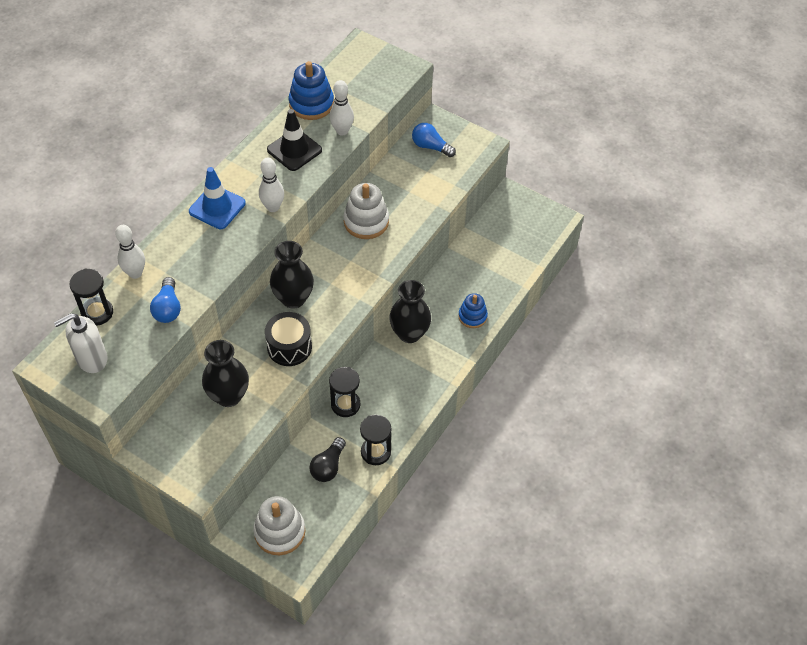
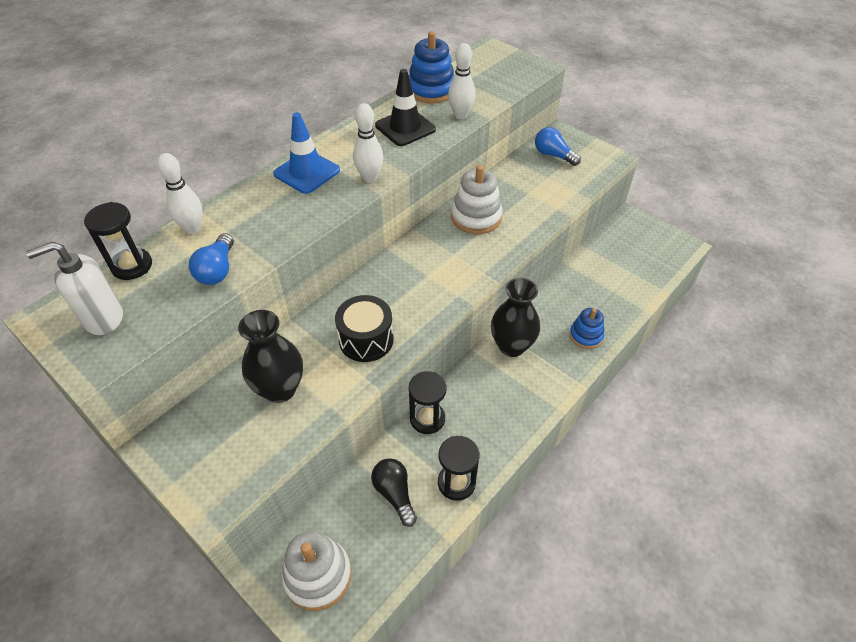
camera: 10 degrees right, 5 degrees down
black vase [270,241,314,309] -> none
black light bulb [309,437,346,482] -> black light bulb turned 120 degrees clockwise [371,458,417,527]

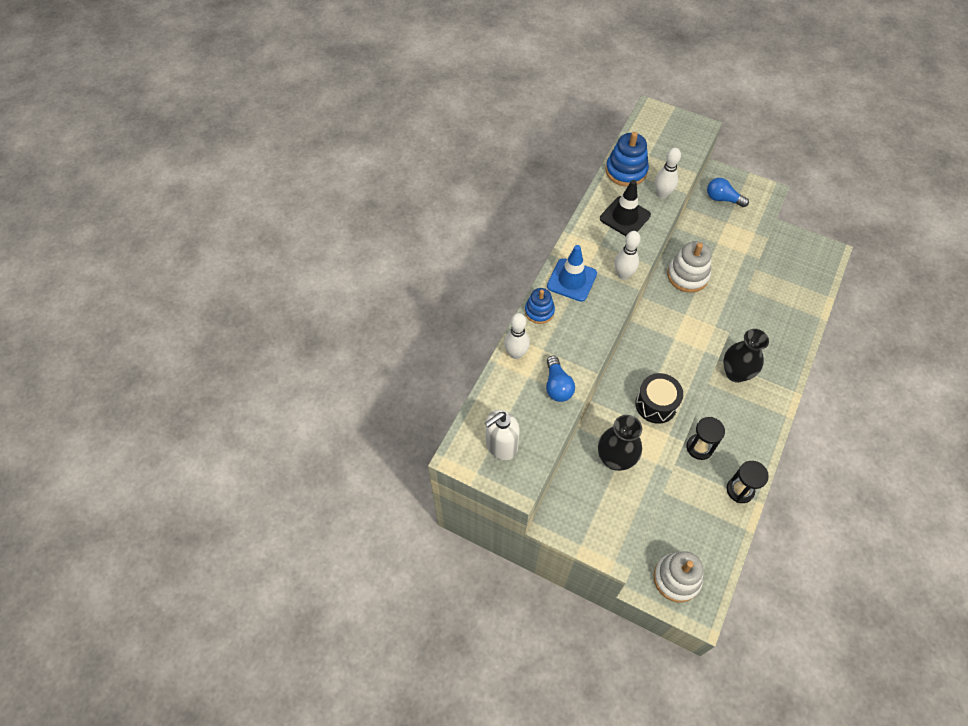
camera: 15 degrees left, 10 degrees up
black hourglass [84,202,152,280] -> none
black light bulb [371,458,417,527] -> none
blue stacking toy [570,308,604,349] -> blue stacking toy moved to [525,288,555,324]

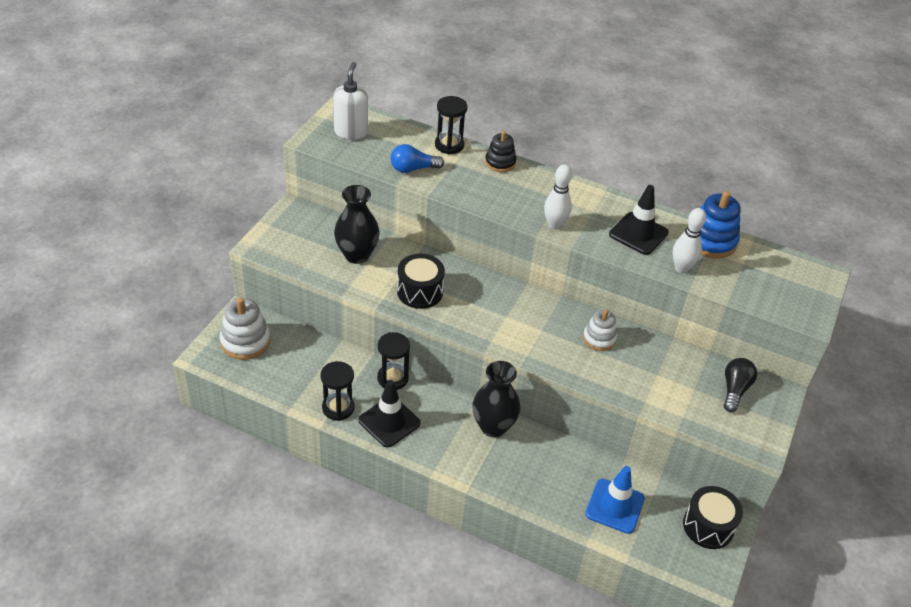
camera: 85 degrees right, 15 degrees down
white soap dispenser [485,410,520,460] -> white soap dispenser turned 45 degrees clockwise [333,62,368,140]
white bowling pin [504,313,530,359] -> black hourglass [435,96,468,154]
blue stacking toy [525,288,555,324] -> black stacking toy [485,131,516,172]
blue traffic cone [547,245,597,302] -> blue traffic cone moved to [585,466,645,534]
white stacking toy [667,241,711,293] -> white stacking toy [583,310,617,351], size x0.64
blue light bulb [707,178,749,207] -> black light bulb [724,358,757,412]
none -> black traffic cone [358,380,421,447]
none -> black drum [683,486,743,549]

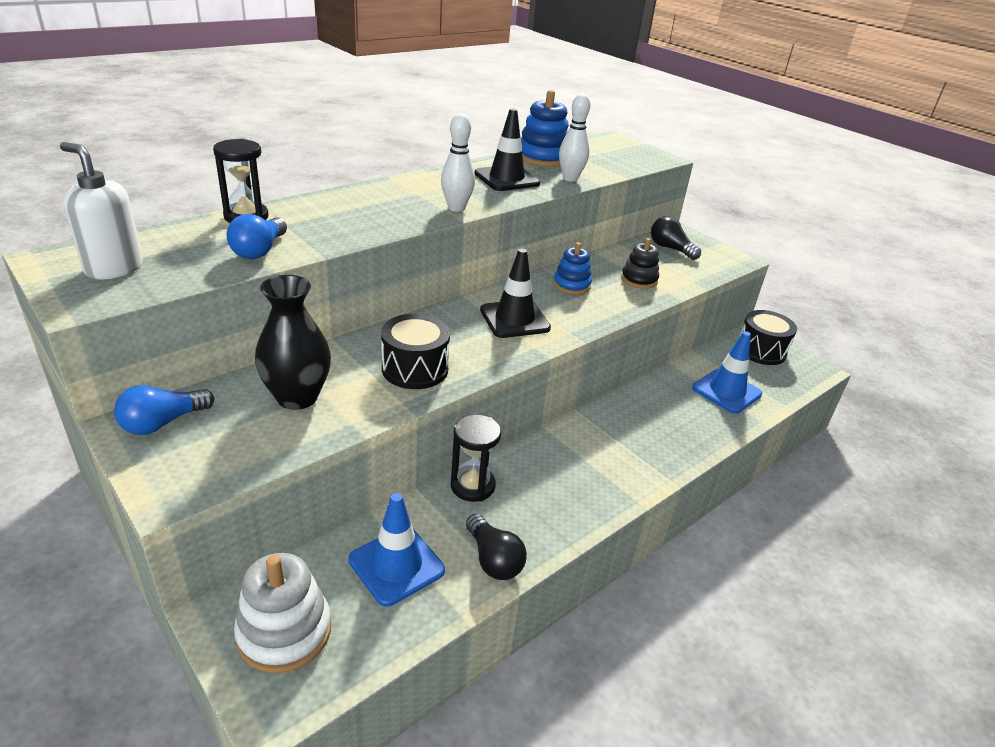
camera: 65 degrees left, 10 degrees down
black hourglass [320,361,355,421] -> black light bulb [466,514,527,580]
black traffic cone [358,380,421,447] -> black traffic cone moved to [480,249,551,338]
black vase [472,361,520,437] -> none
black stacking toy [485,131,516,172] -> black stacking toy moved to [621,238,659,289]
white stacking toy [583,310,617,351] -> blue stacking toy [553,242,592,294]
none -> blue light bulb [114,385,214,435]
none -> blue traffic cone [348,493,445,607]

